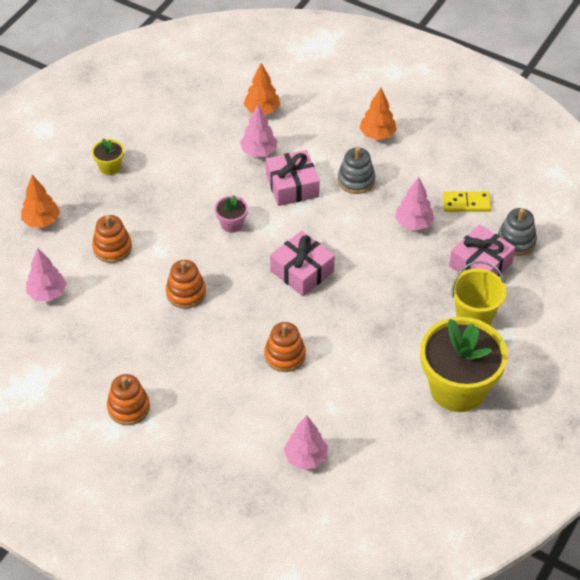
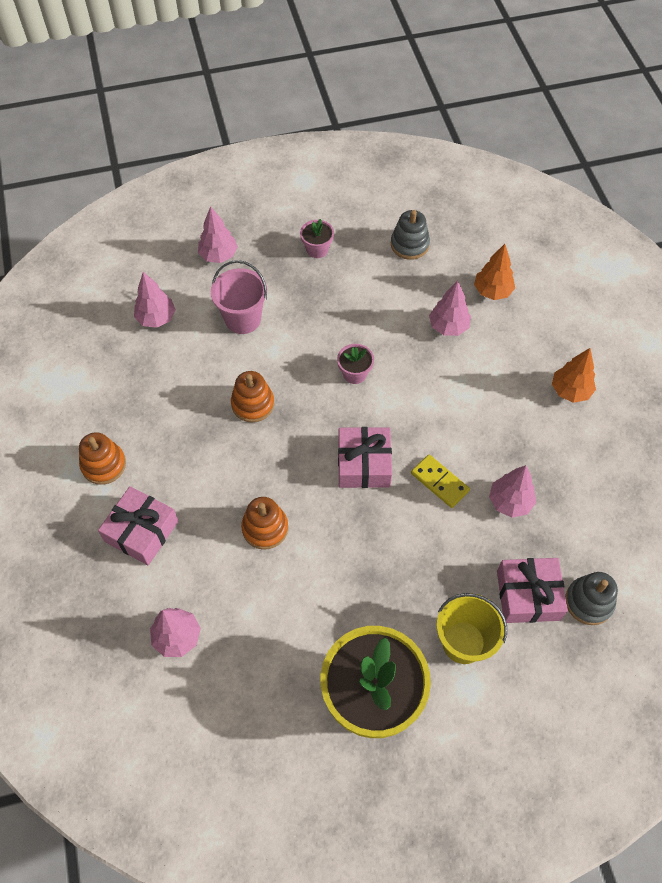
camera: 45 degrees right, 10 degrees up
orange tree [21,175,60,228] -> pink tree [198,206,238,263]
yellow flower pot [92,139,124,175] -> pink flower pot [300,219,334,258]
orange stacking toy [92,215,132,263] -> pink bucket [211,260,267,334]
pink gift [266,150,320,206] -> pink gift moved to [98,486,178,565]
grey stacking toy [338,147,375,194] -> grey stacking toy moved to [391,210,430,260]
yellow domino [443,191,491,212] -> yellow domino moved to [411,454,470,508]

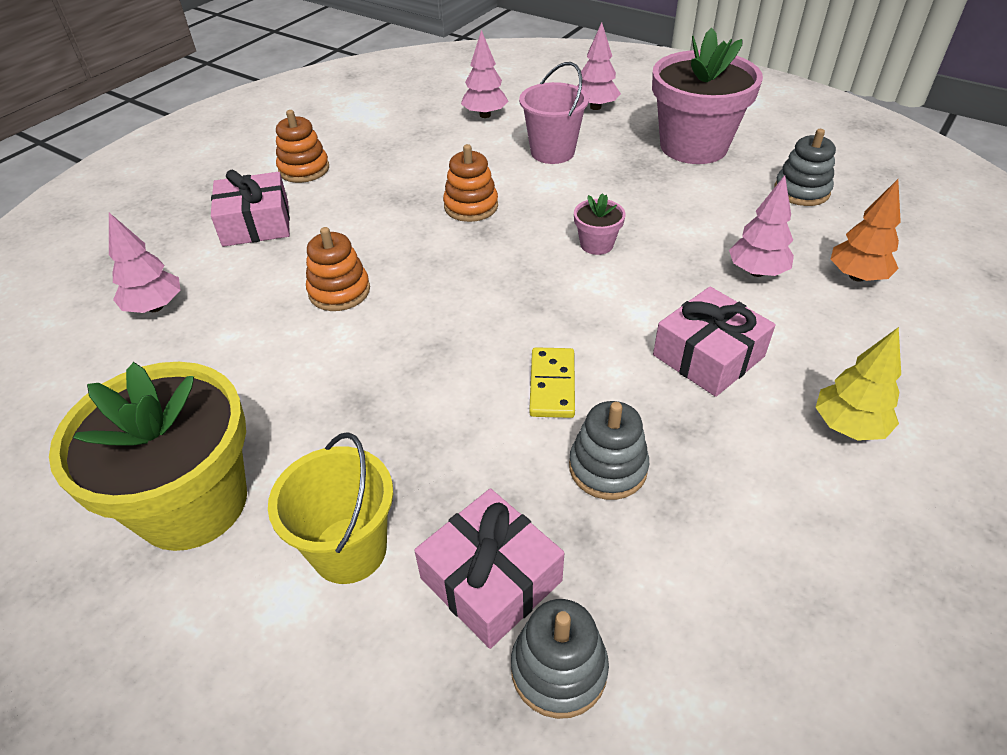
camera: 50 degrees right, 15 degrees down
pink flower pot [300,219,334,258] -> pink flower pot [652,28,763,164], size x2.35
pink gift [338,427,392,488] -> pink gift moved to [653,287,776,397]
pink tree [489,465,536,518] -> grey stacking toy [569,401,649,500]
orange tree [552,348,596,403] -> yellow tree [815,327,901,441]

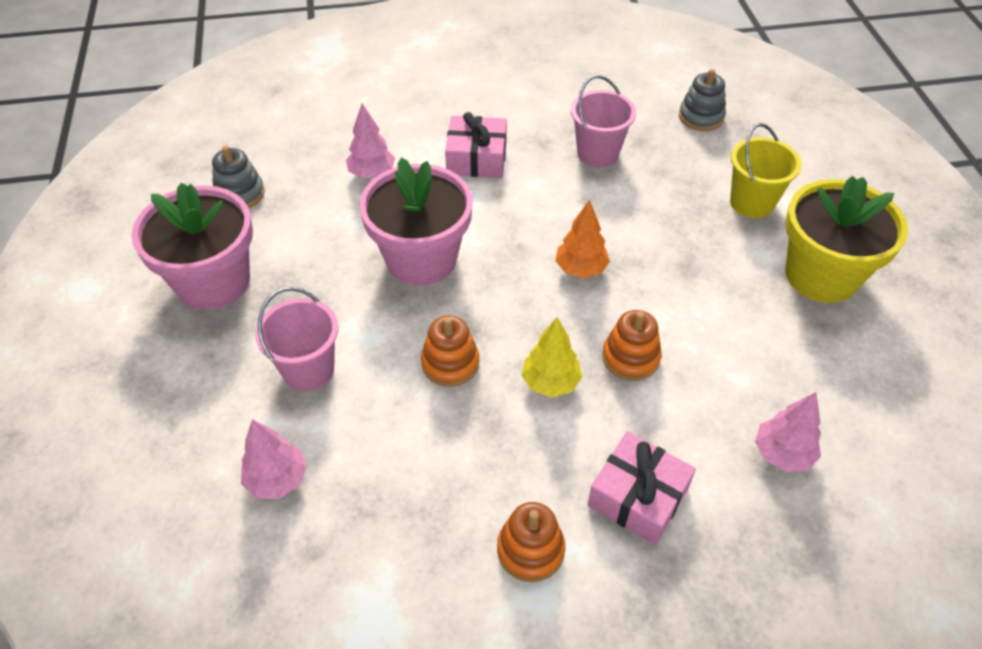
camera: 135 degrees left, 5 degrees up
pink gift [414,488,564,649] -> none
yellow domino [529,347,575,418] -> none
grey stacking toy [569,401,649,500] -> pink bucket [571,75,636,167]
pink flower pot [574,193,625,255] -> pink flower pot [359,157,473,286], size x2.35
pink tree [577,22,621,110] -> none
yellow tree [815,327,901,441] -> yellow tree moved to [521,317,582,397]
orange tree [830,179,901,282] -> orange tree moved to [555,200,610,278]

